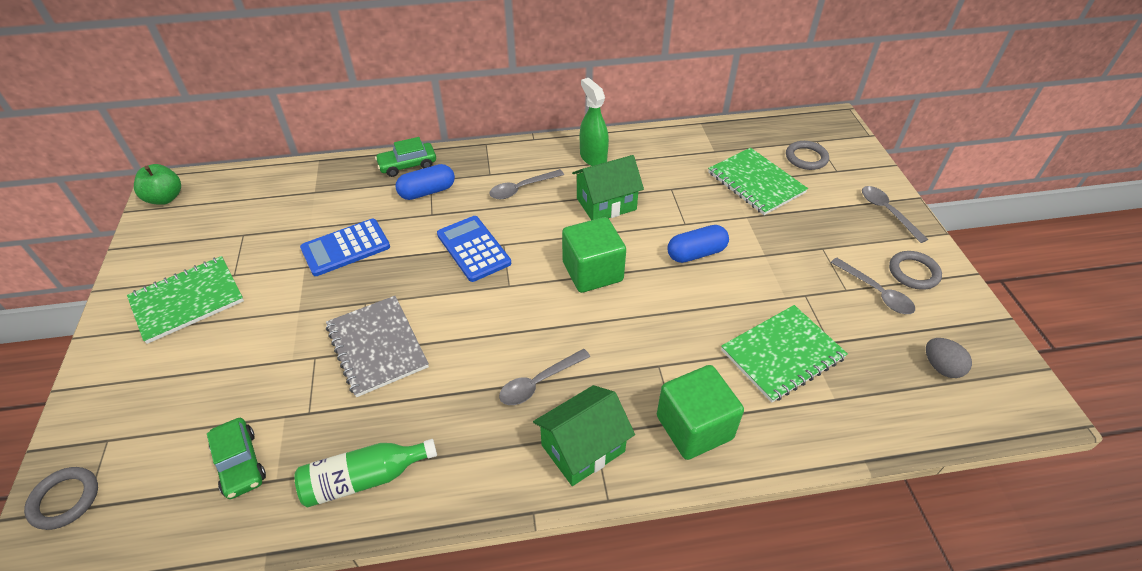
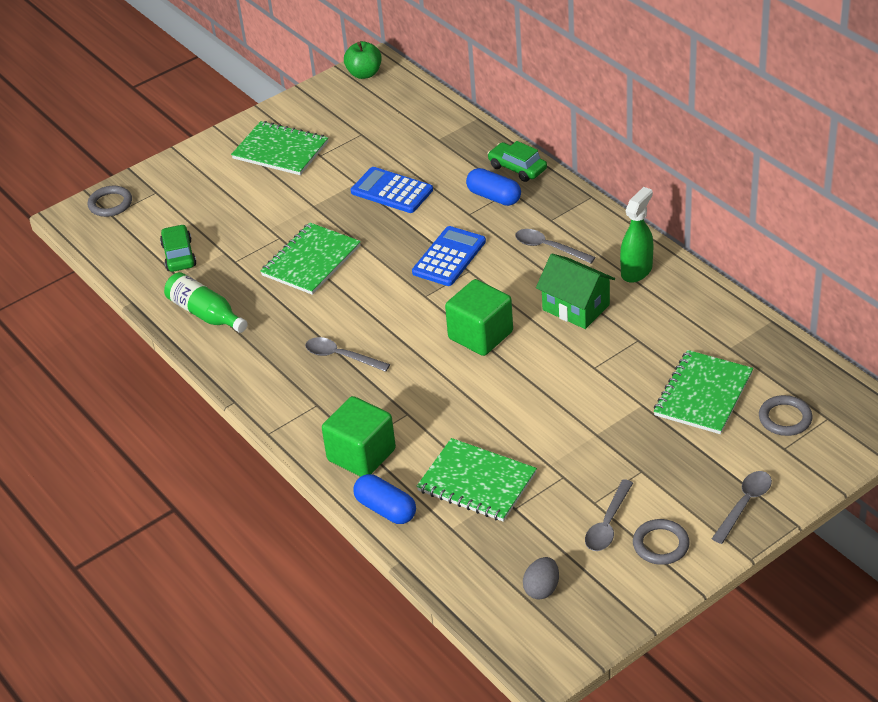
camera: 65 degrees right, 5 degrees down
green car [207,418,266,499] -> green car turned 135 degrees clockwise [160,224,196,272]
grey notebook [326,296,429,397] -> green notebook [260,223,361,295]
green house [533,385,635,486] -> none
blue capsule [668,225,729,263] -> blue capsule moved to [353,474,416,524]

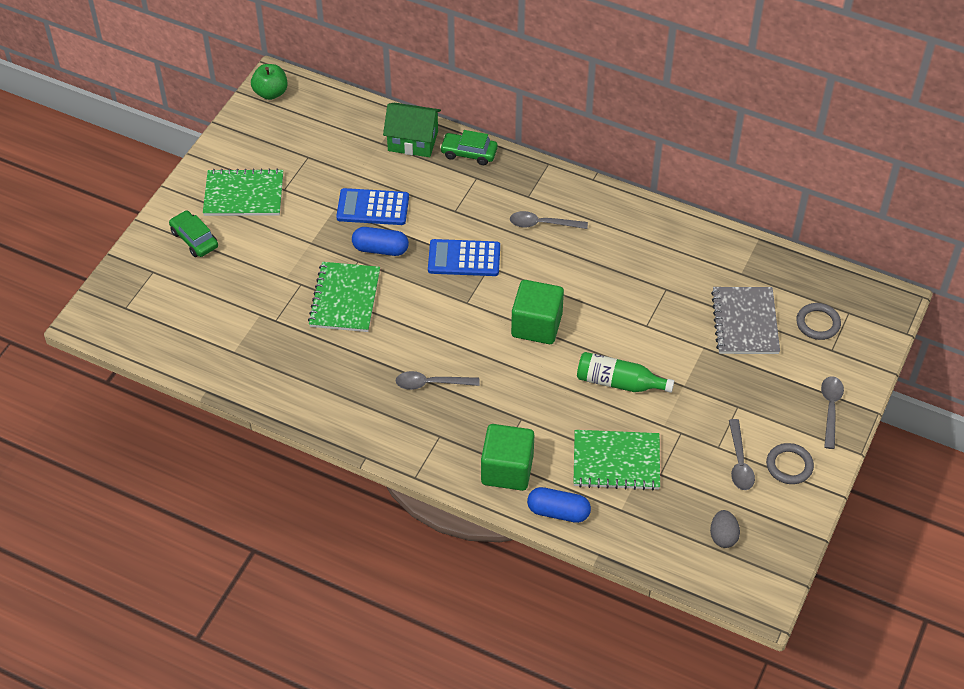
camera: 30 degrees left, 10 degrees up
grey ring [88,186,132,217] -> none
green car [160,224,196,272] -> green car moved to [169,210,218,257]
green bottle [164,272,248,333] -> green bottle moved to [577,352,674,393]
blue calculator [412,226,486,286] -> blue calculator turned 90 degrees counterclockwise [428,239,500,276]
blue capsule [466,168,521,206] -> blue capsule moved to [352,227,409,256]
green house [536,254,615,329] -> green house moved to [383,103,441,157]
green spray bottle [620,187,653,283] -> none
green notebook [654,350,753,434] -> grey notebook [711,287,780,354]

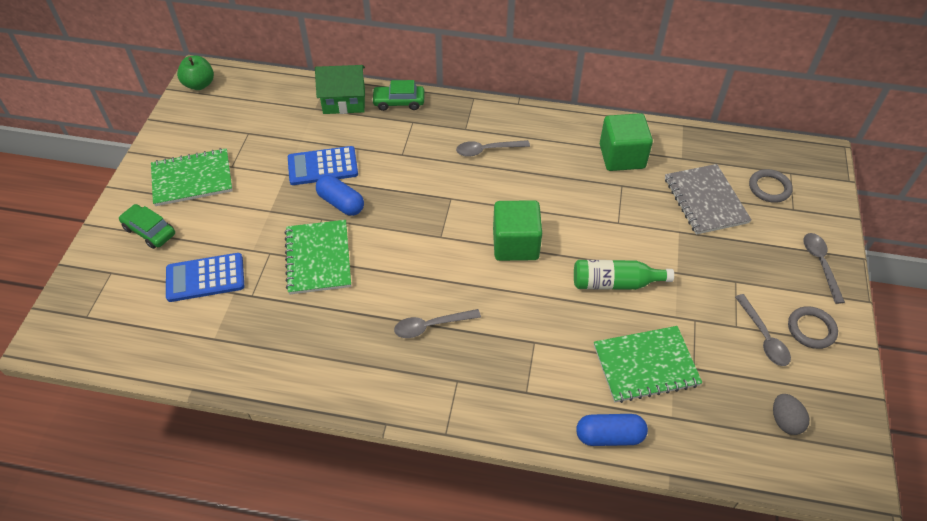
camera: 15 degrees left, 0 degrees up
blue capsule [352,227,409,256] -> blue capsule turned 45 degrees clockwise [316,175,364,216]
blue calculator [428,239,500,276] -> blue calculator moved to [166,253,244,302]
green cube [481,424,534,491] -> green cube moved to [600,113,653,171]

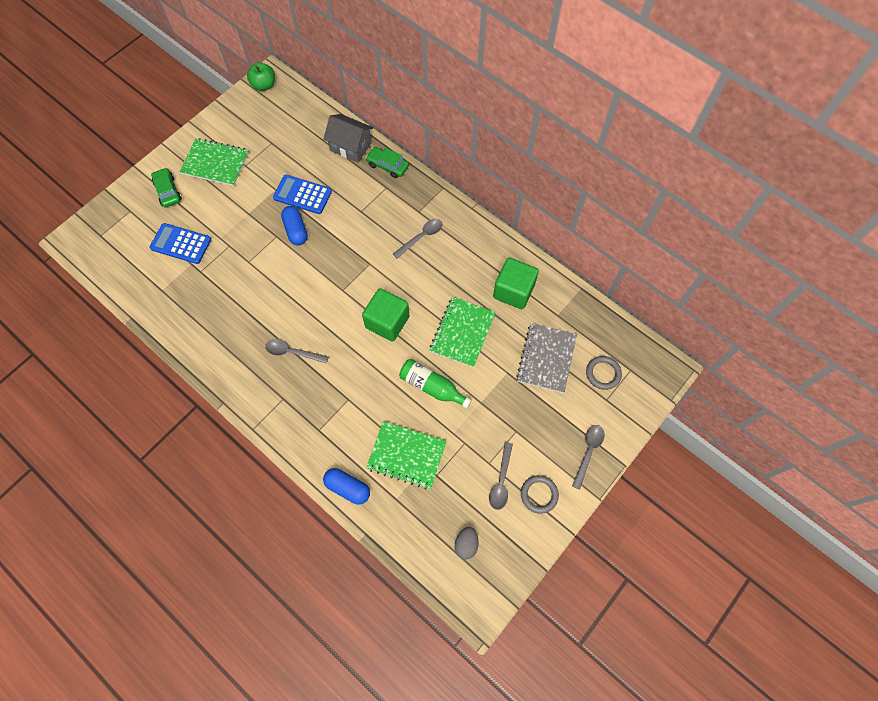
camera: 30 degrees right, 15 degrees up
green notebook [285,220,351,294] -> green notebook moved to [429,297,496,368]
green house [315,65,365,114] -> grey house [323,114,373,163]
grey spoon [456,140,530,157] -> grey spoon turned 120 degrees clockwise [393,219,443,258]

